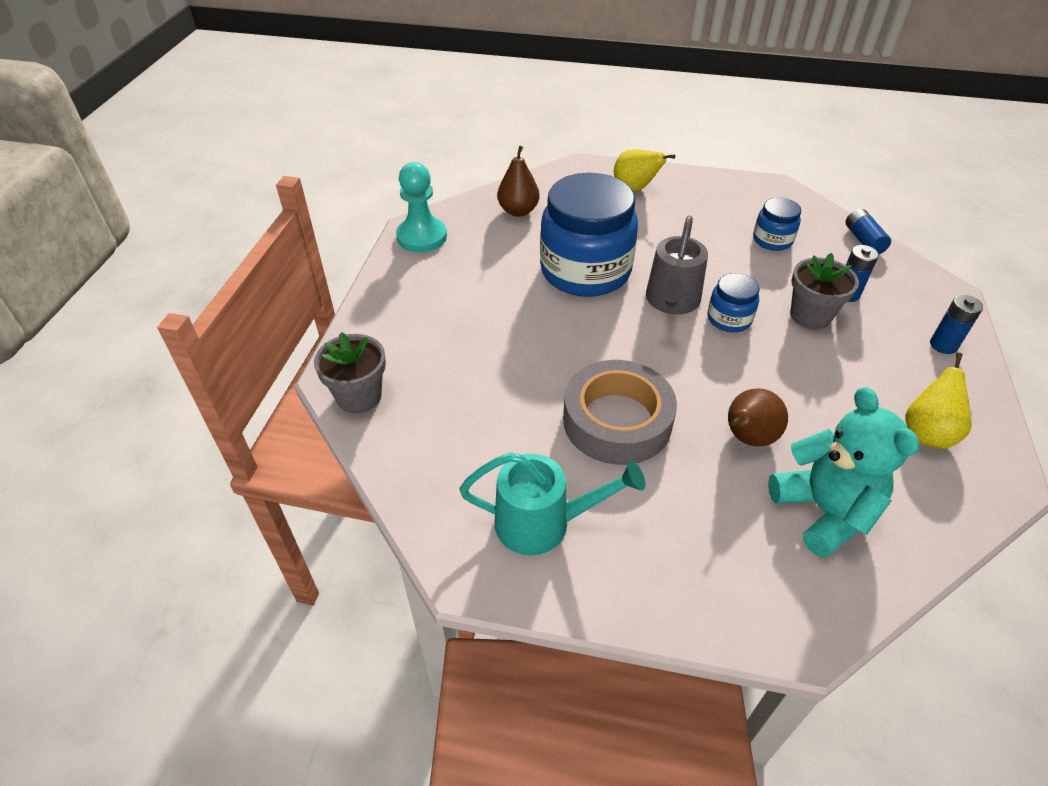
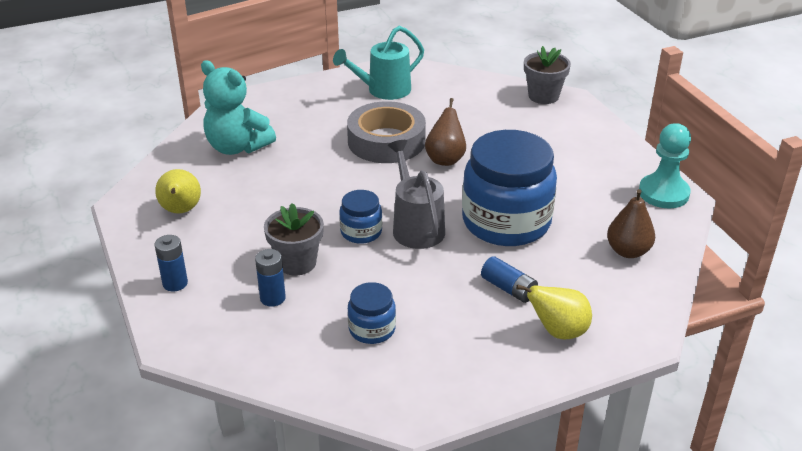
camera: 145 degrees right, 10 degrees down
brown pear [728,388,788,446] -> brown pear moved to [425,98,466,166]
blue battery [846,209,891,254] -> blue battery moved to [481,256,538,303]

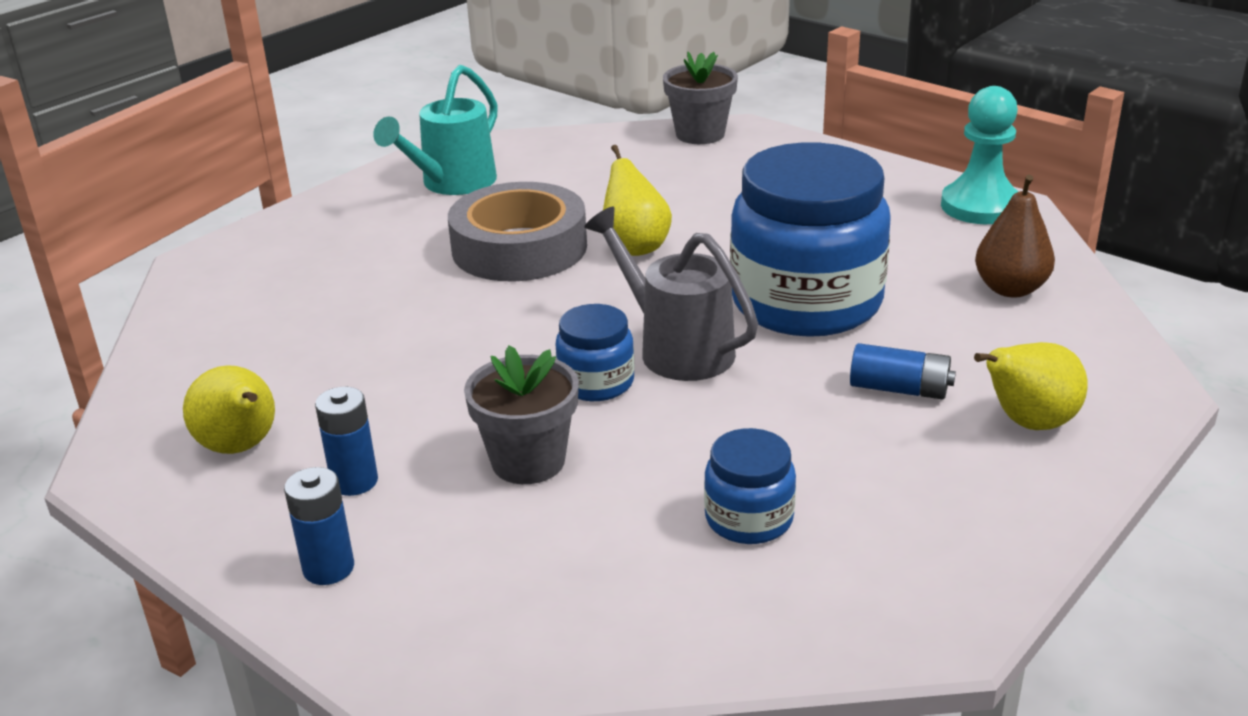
camera: 25 degrees left, 5 degrees down
turquoise teddy bear [201,60,276,155] -> none
blue battery [255,249,286,307] -> blue battery moved to [315,387,378,496]
brown pear [425,98,466,166] -> yellow pear [603,145,672,256]

